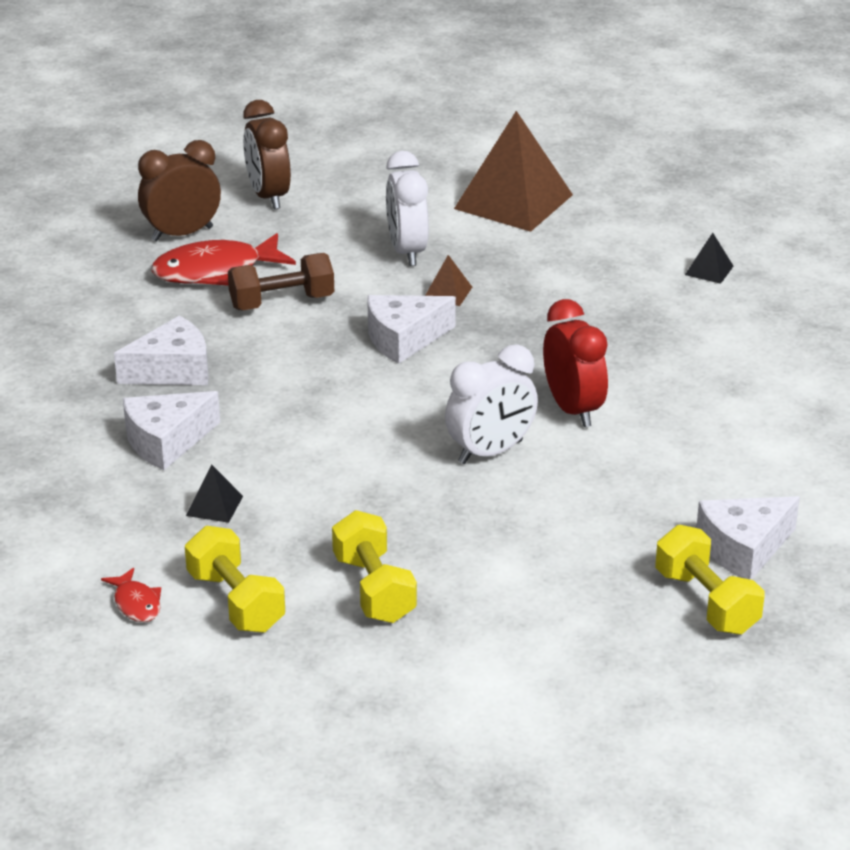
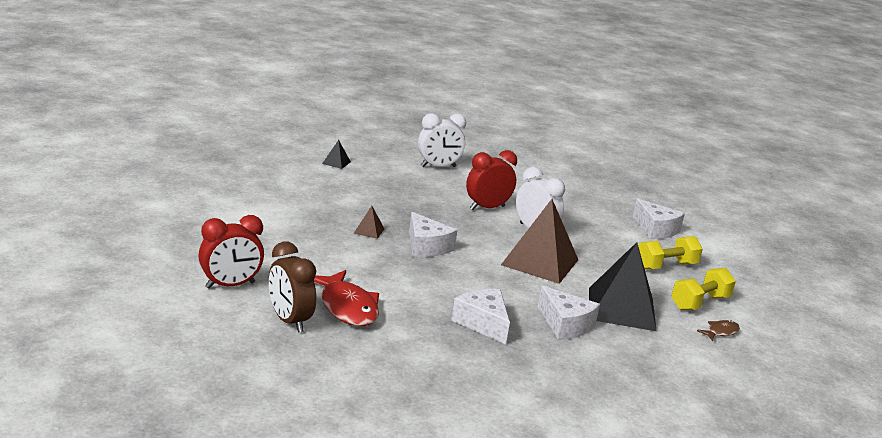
camera: 100 degrees left, 10 degrees down
red fish [101,568,161,622] -> brown fish [697,320,740,341]
black pyramid [186,464,243,523] -> black pyramid [589,242,657,331], size x2.43
brown dumbbell [228,253,334,310] -> none
brown clock [243,100,291,209] -> red clock [198,215,264,289]
white clock [386,151,429,266] -> white clock moved to [418,113,466,167]
brown pyramid [454,111,573,232] -> brown pyramid moved to [501,199,578,284]
yellow dumbbell [655,525,765,635] -> none
white cheese [696,496,800,580] -> white cheese moved to [633,199,685,239]

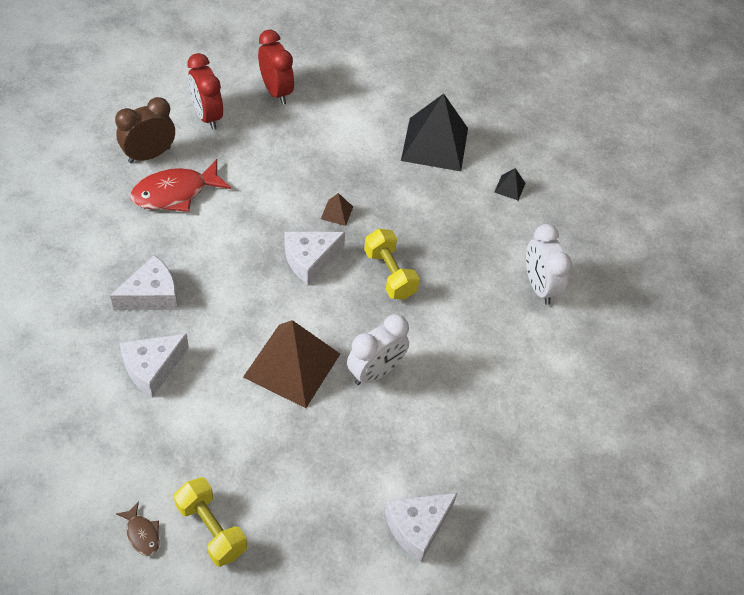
camera: 90 degrees right, 30 degrees up
red clock [466,150,517,210] -> red clock moved to [258,30,294,105]
black pyramid [589,242,657,331] -> black pyramid moved to [401,94,468,171]
yellow dumbbell [638,236,703,270] -> yellow dumbbell moved to [364,229,420,299]

